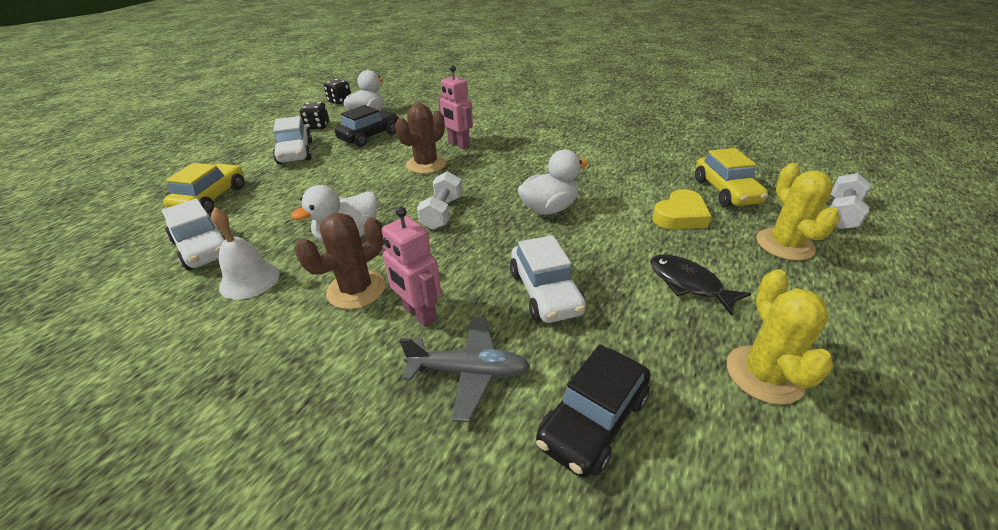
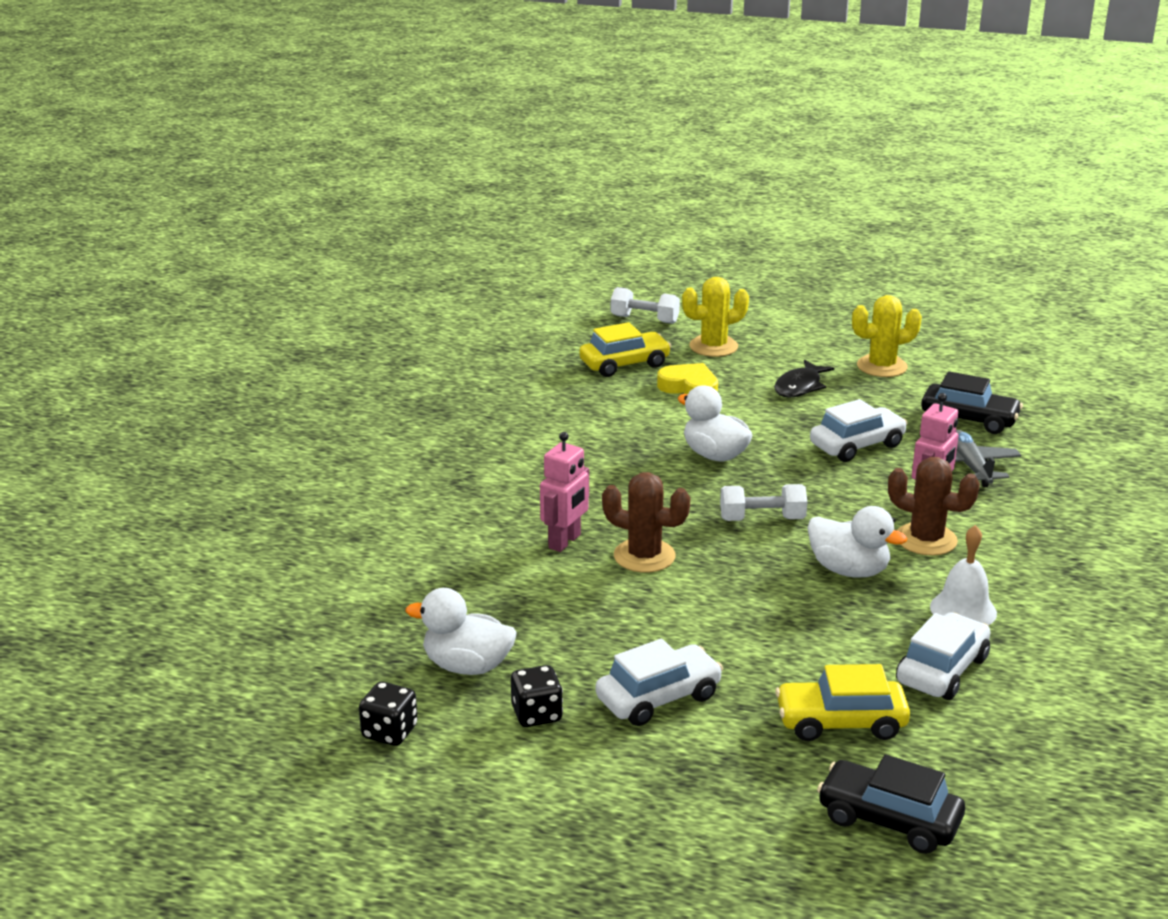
camera: 105 degrees left, 10 degrees down
black car [335,105,399,147] -> black car moved to [817,754,965,854]

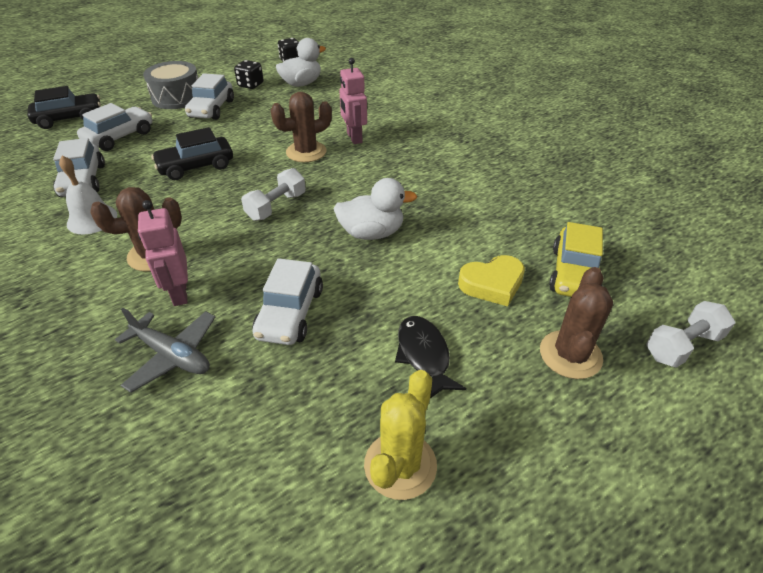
camera: 130 degrees right, 15 degrees up
yellow cactus [682,277,749,357] -> brown cactus [540,267,613,379]
yellow car [775,664,910,741] -> white car [77,103,152,151]
white duck [807,506,907,578] -> none
black car [921,371,1023,434] -> black car moved to [151,127,233,180]
none -> grey drum [143,61,198,109]

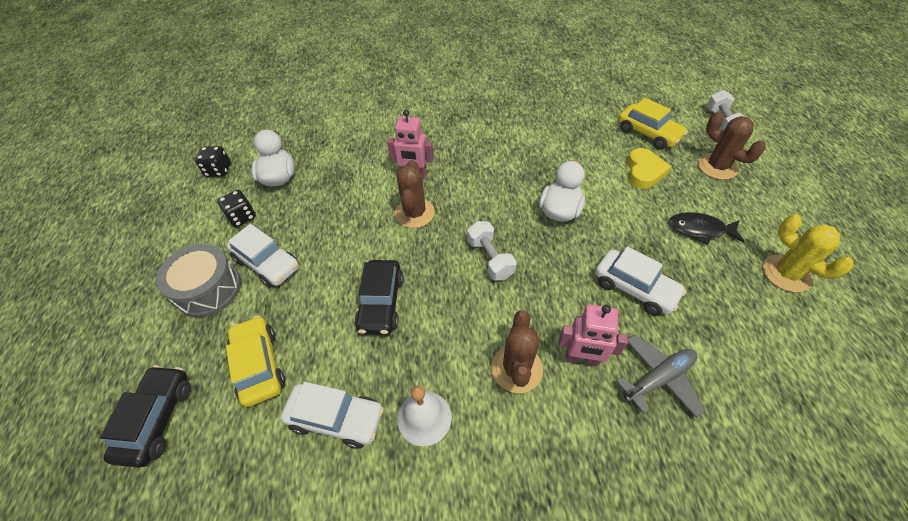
camera: 60 degrees left, 10 degrees up
white car [77,103,152,151] -> yellow car [226,316,285,407]

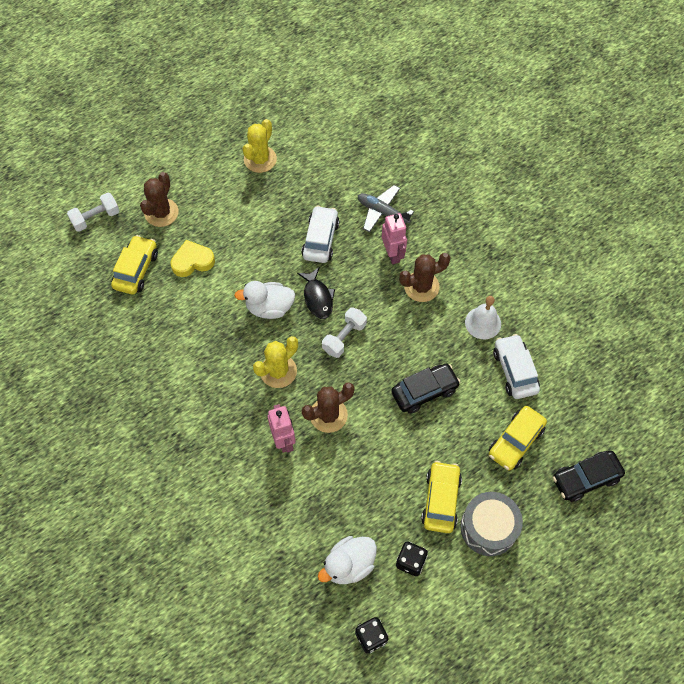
camera: 120 degrees left, 10 degrees up
white car [227,224,299,288] -> yellow car [421,461,462,533]
black fish [669,212,745,245] -> black fish moved to [297,267,335,319]
none -> yellow cactus [253,336,298,388]

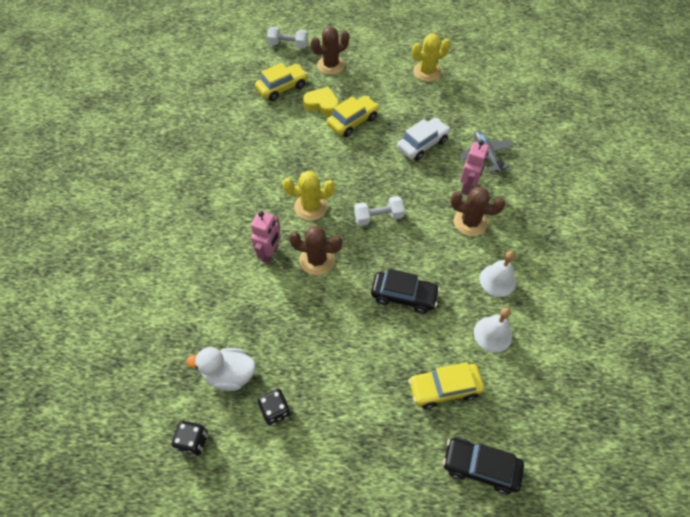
camera: 40 degrees right, 5 degrees down
white duck [234,281,295,319] -> none
black fish [297,267,335,319] -> none
yellow car [421,461,462,533] -> yellow car moved to [327,96,379,137]
grey drum [460,492,523,556] -> none
white car [493,334,540,399] -> white bell [474,308,512,352]

